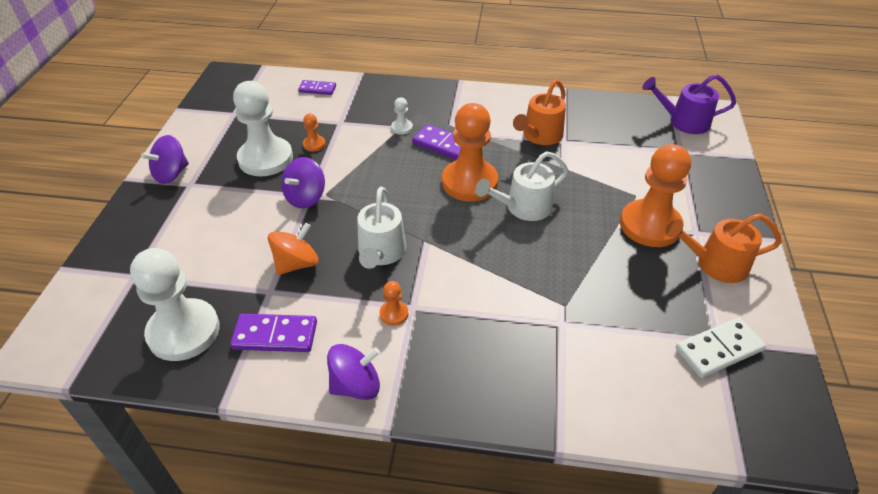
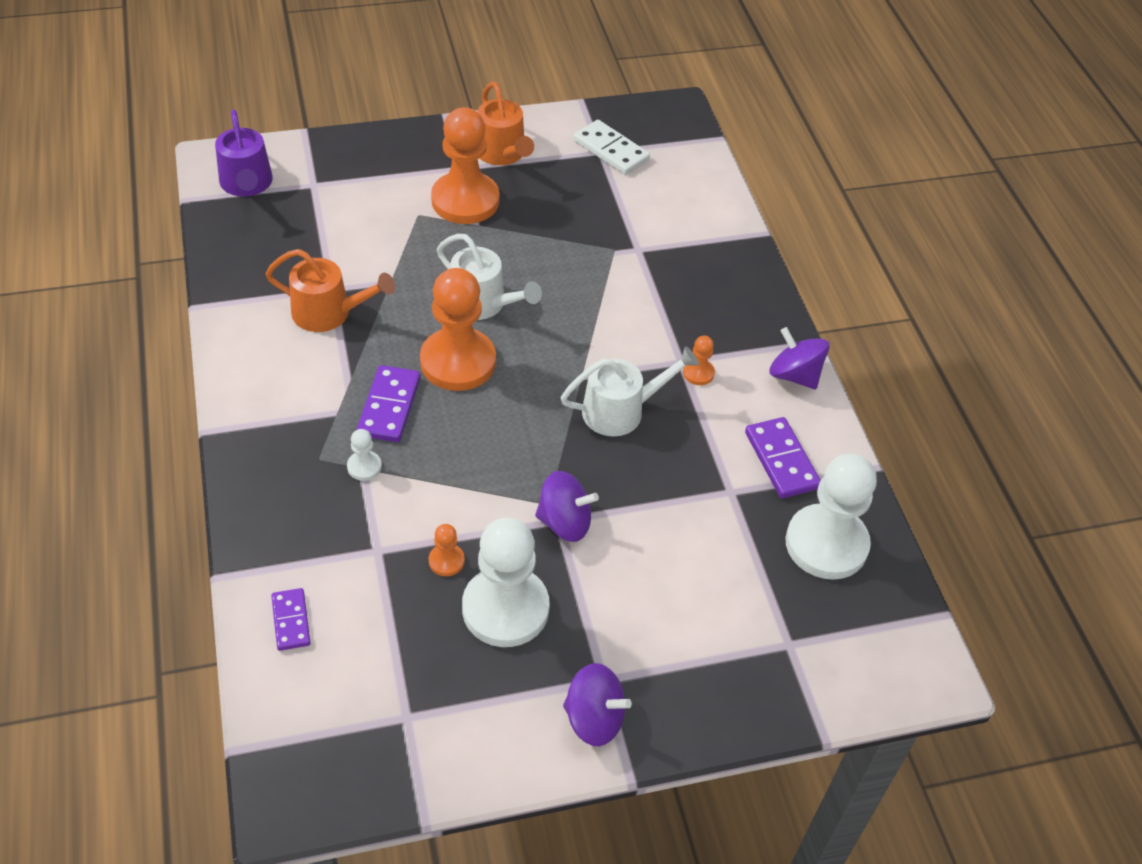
camera: 115 degrees left, 5 degrees up
orange spinning top [268,223,318,275] -> none

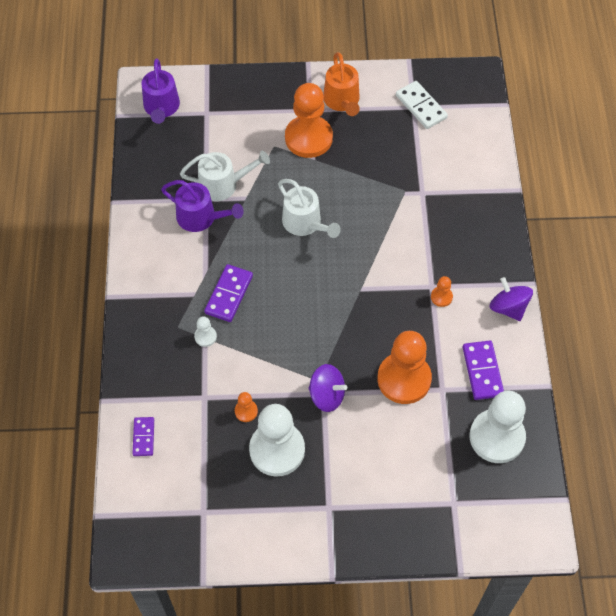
camera: 15 degrees right, 10 degrees up
orange watering can [265,249,395,332] -> purple watering can [161,180,244,232]
orange pawn [420,268,496,391] -> orange pawn moved to [377,331,432,404]
white watering can [560,346,699,436] -> white watering can moved to [180,151,270,201]
purple spinning top [563,663,632,746] -> none

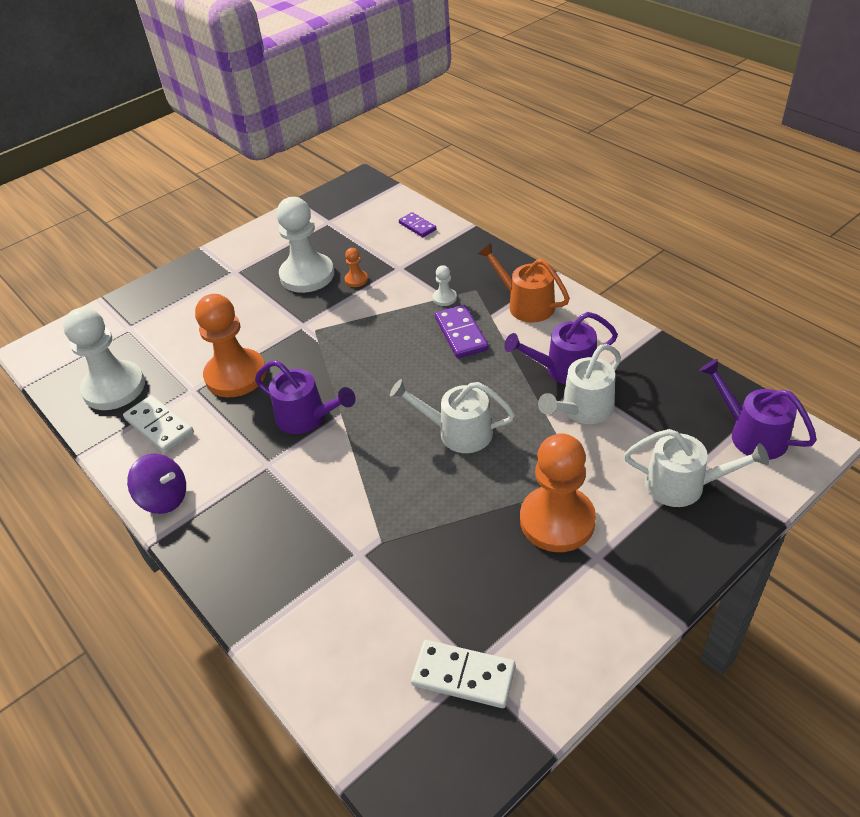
camera: 145 degrees right, 15 degrees down
purple spinning top [308,364,347,412] -> none
orange watering can [323,52,360,116] -> orange watering can moved to [478,243,570,322]
orange pawn [431,276,453,307] -> none
purple domino [463,341,504,400] -> white domino [123,395,194,453]
none -> purple watering can [255,360,356,434]
none -> white watering can [624,429,769,507]

